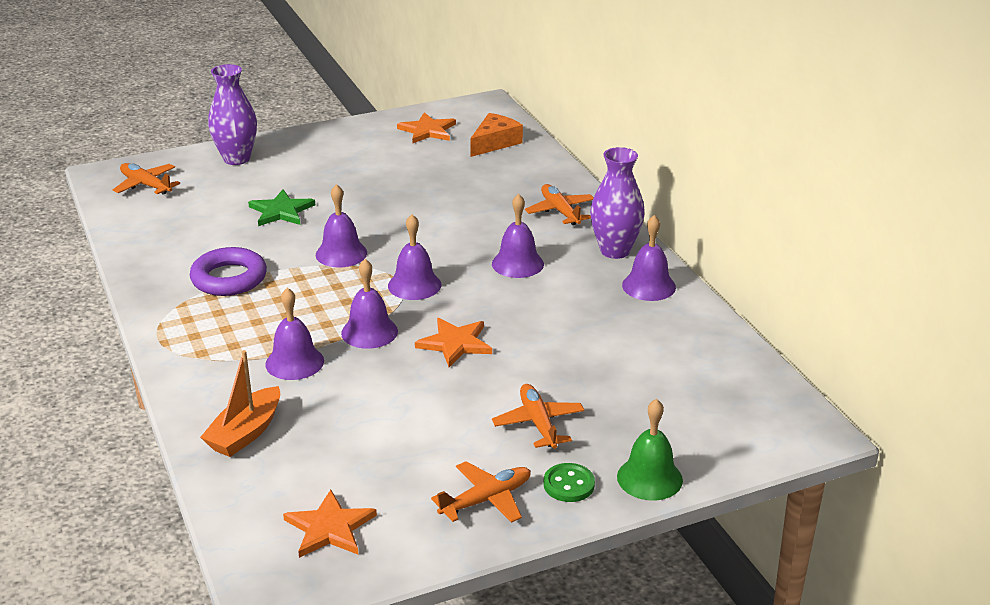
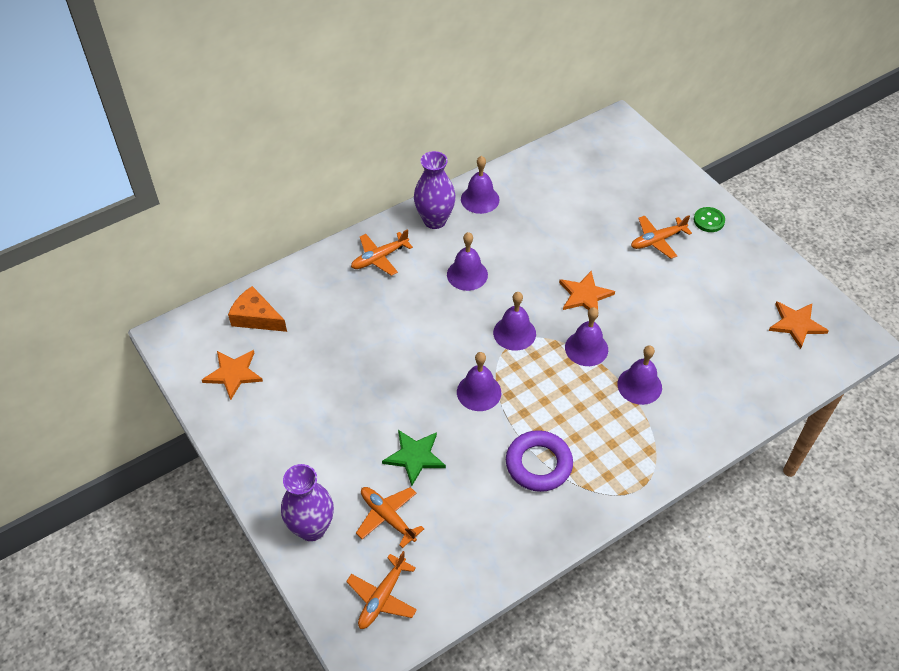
camera: 100 degrees left, 20 degrees up
orange boat [200,350,280,457] -> none
orange plane [431,461,531,523] -> orange plane moved to [356,487,424,548]
green bell [617,399,683,501] -> none

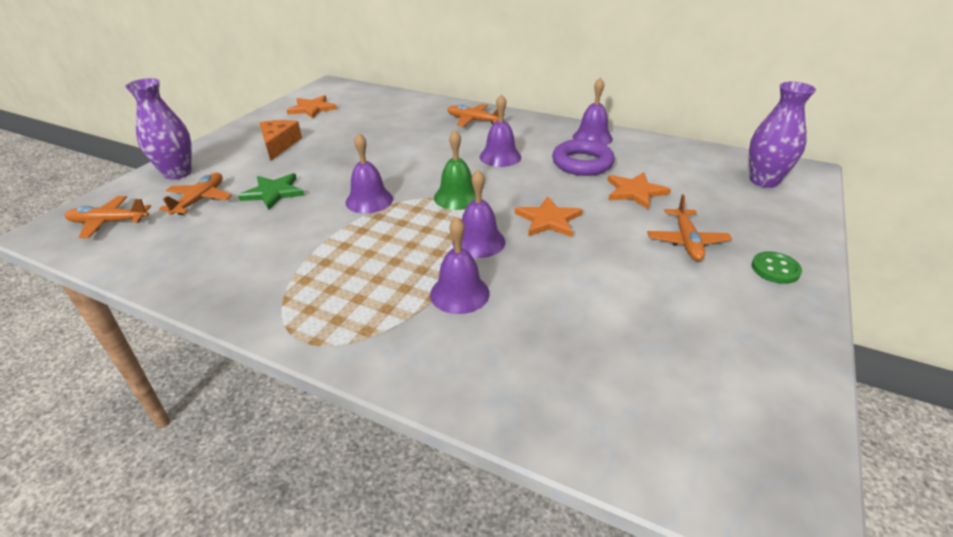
camera: 60 degrees right, 15 degrees down
orange cheese [228,286,287,332] -> orange cheese moved to [259,120,302,161]
purple vase [414,151,456,229] -> purple vase moved to [749,82,816,188]
purple bell [493,292,536,351] -> green bell [434,130,475,210]
purple ring [506,430,573,492] -> purple ring moved to [552,139,615,176]
orange plane [631,215,692,259] -> orange plane turned 120 degrees counterclockwise [647,194,732,261]
orange star [768,302,829,349] -> orange star moved to [607,172,671,210]

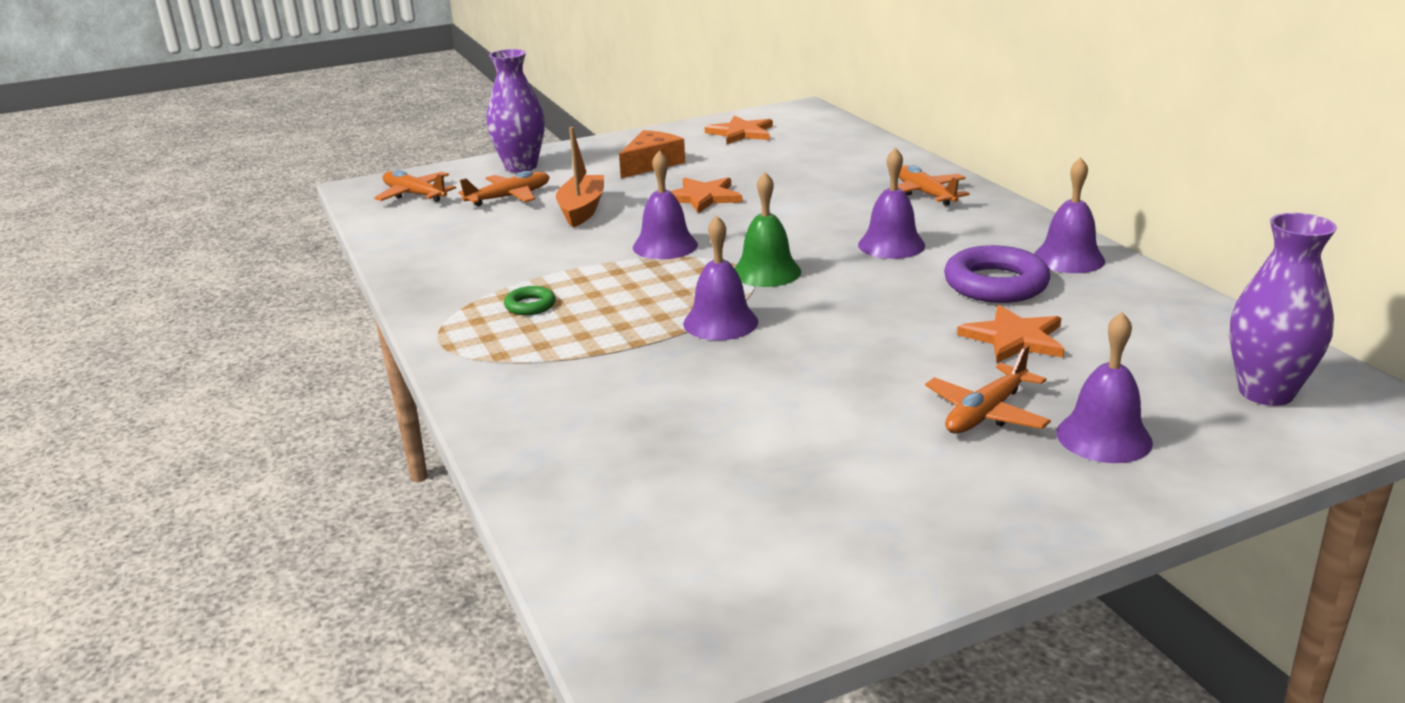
camera: 40 degrees right, 10 degrees down
green star [238,173,305,210] -> orange boat [556,127,604,227]
purple bell [430,217,490,314] -> purple bell moved to [1056,312,1153,463]
orange star [515,196,583,237] -> orange star moved to [670,177,743,213]
green button [752,251,802,284] -> none
none -> green ring [504,286,556,315]

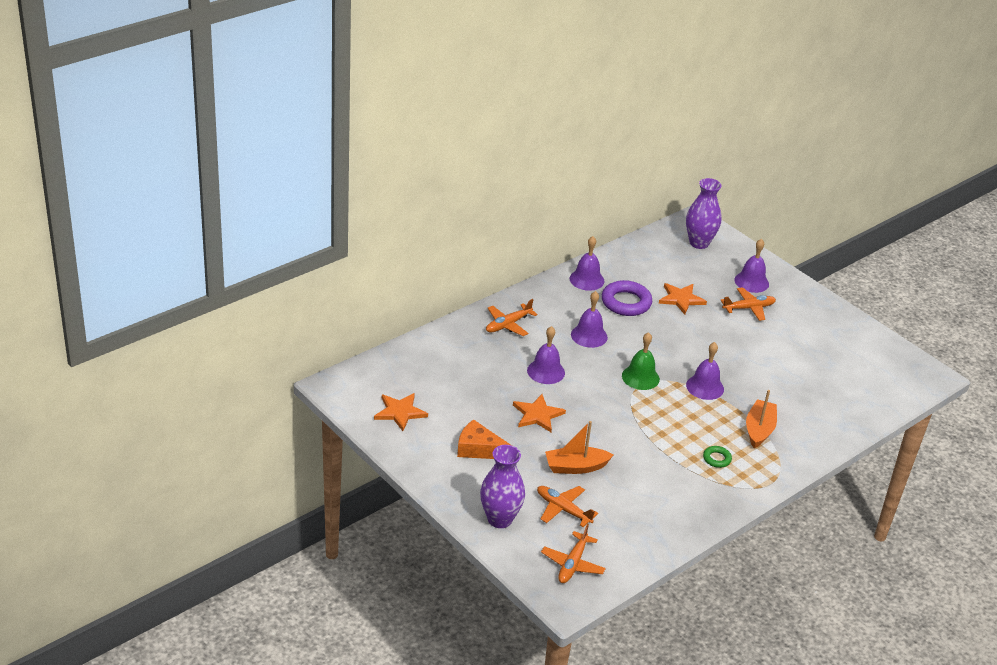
camera: 110 degrees left, 10 degrees up
purple bell [633,150,698,259] -> purple bell moved to [527,326,565,384]
orange plane [925,345,1051,434] -> orange plane turned 45 degrees counterclockwise [720,287,776,321]
none -> orange boat [746,390,777,448]

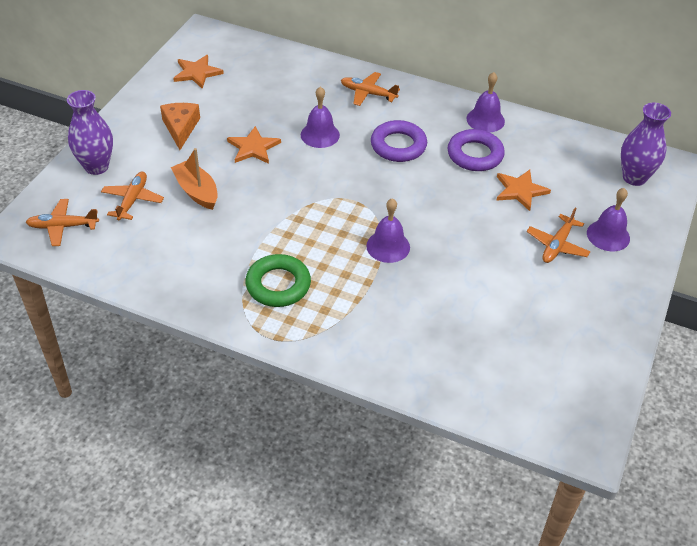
camera: 65 degrees right, 10 degrees up
purple bell [571,291,608,348] -> purple ring [371,120,427,162]
green bell [622,332,660,390] -> none
green ring [703,446,732,468] -> green ring [245,254,311,307], size x2.00
orange plane [720,287,776,321] -> orange plane turned 75 degrees clockwise [527,207,591,263]
orange boat [746,390,777,448] -> none

